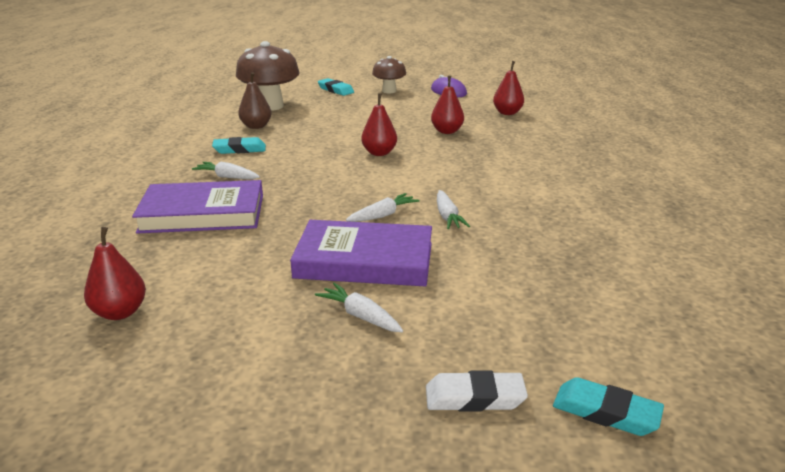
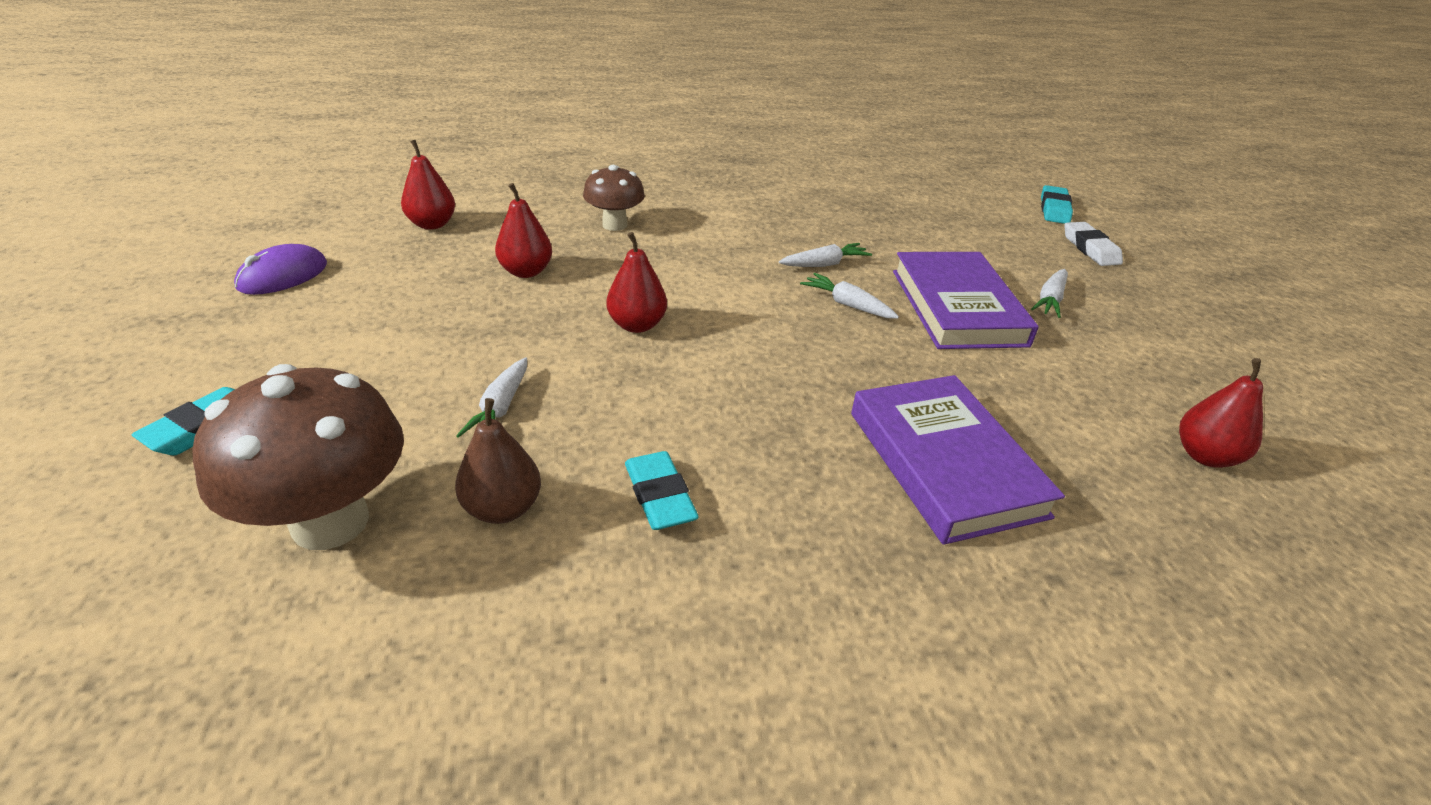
camera: 105 degrees left, 10 degrees up
white carrot [192,161,260,179] -> white carrot moved to [456,357,527,438]
brown mushroom [372,56,406,93] -> brown mushroom moved to [583,165,645,231]

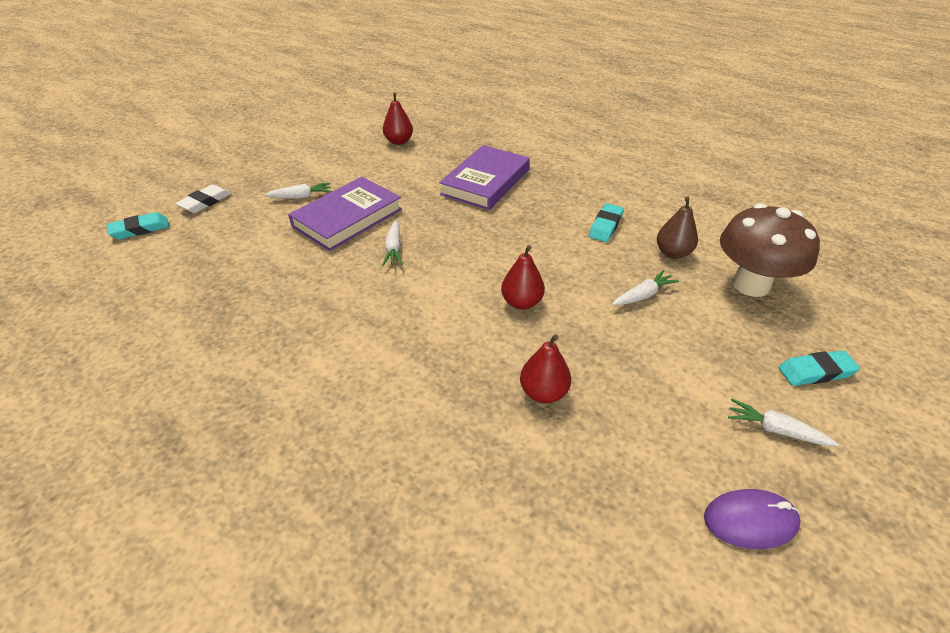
camera: 130 degrees left, 5 degrees up
red pear [401,140,455,230] -> none
brown mushroom [583,165,645,231] -> none
white carrot [779,243,872,267] -> white carrot moved to [728,399,839,446]

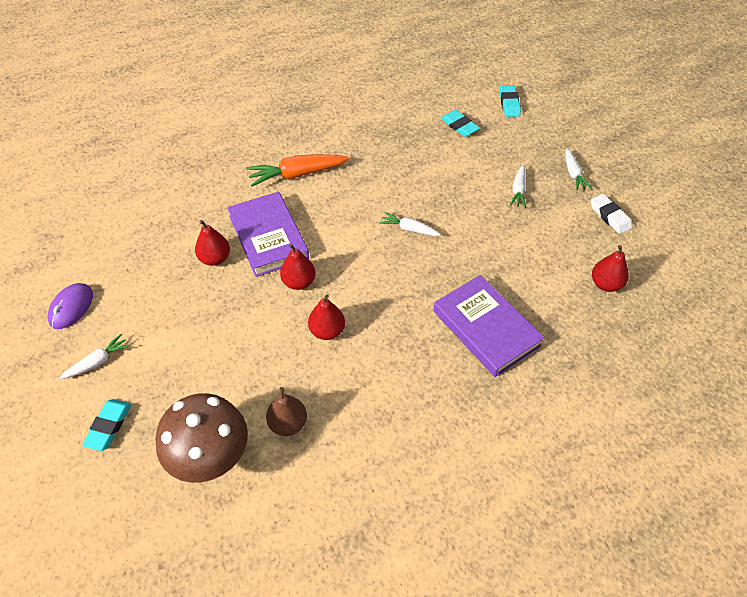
camera: 115 degrees right, 10 degrees up
white eraser [176,184,231,213] -> white eraser moved to [591,194,632,234]
purple book [288,177,402,251] -> purple book moved to [227,192,309,277]
turquoise eraser [589,203,624,242] -> turquoise eraser moved to [441,110,480,137]
white carrot [612,270,679,305] -> white carrot moved to [566,149,592,190]
none -> orange carrot [246,154,349,187]
none -> red pear [308,295,345,340]

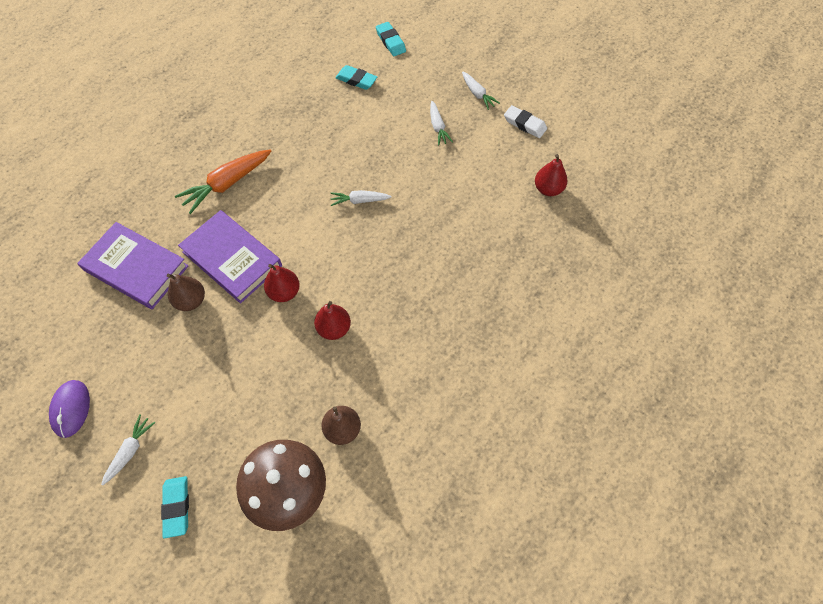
camera: 25 degrees left, 10 degrees up
red pear [195,220,230,266] -> brown pear [167,273,205,311]
purple book [433,275,544,377] -> purple book moved to [77,222,189,309]

